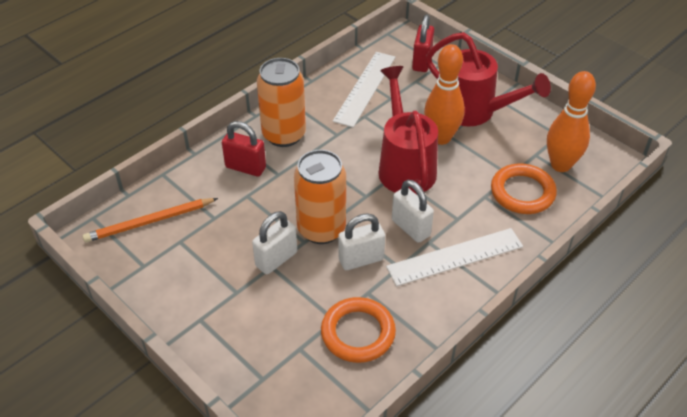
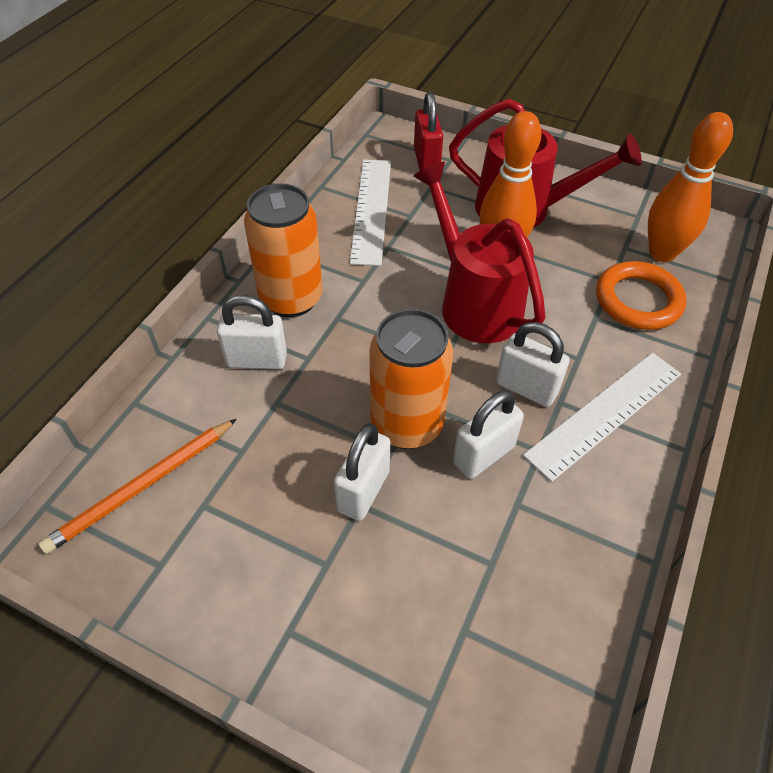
camera: 20 degrees left, 5 degrees up
red padlock [222,121,266,177] -> white padlock [217,295,287,369]
orange ring [321,297,396,363] -> none

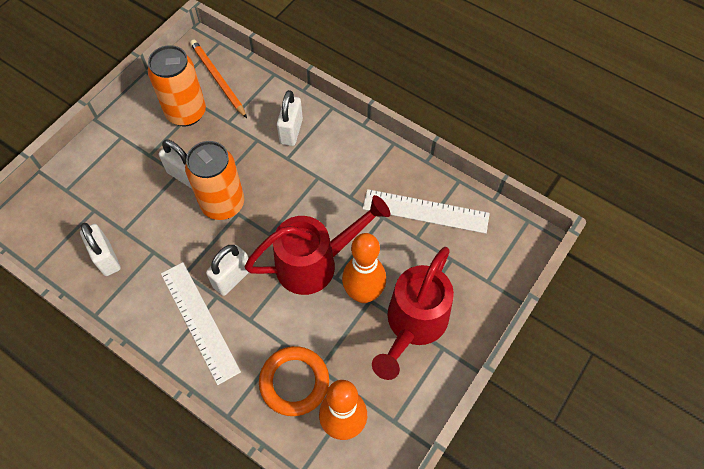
camera: 100 degrees right, 10 degrees up
orange can [244,183,323,317] -> orange can moved to [148,45,206,126]
red padlock [414,92,443,171] -> none
white padlock [453,390,524,479] -> white padlock moved to [80,223,121,276]

